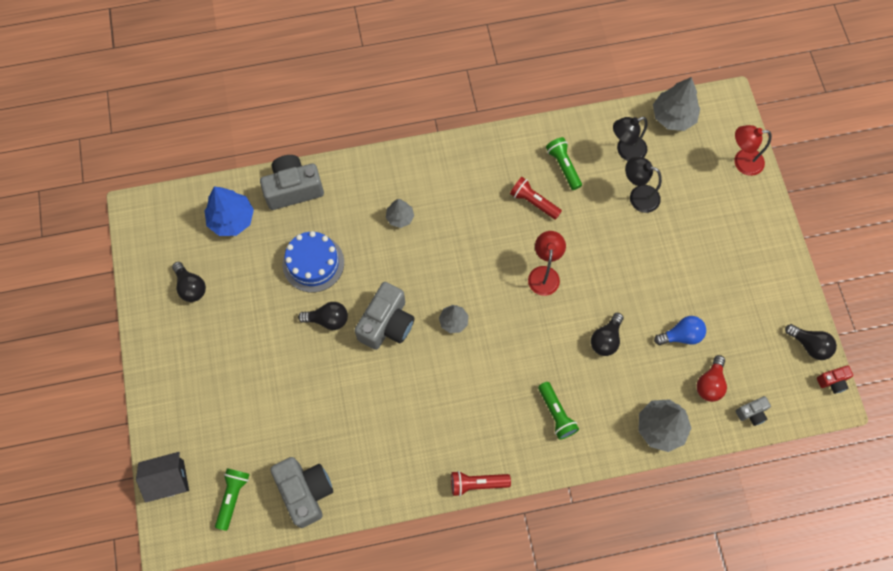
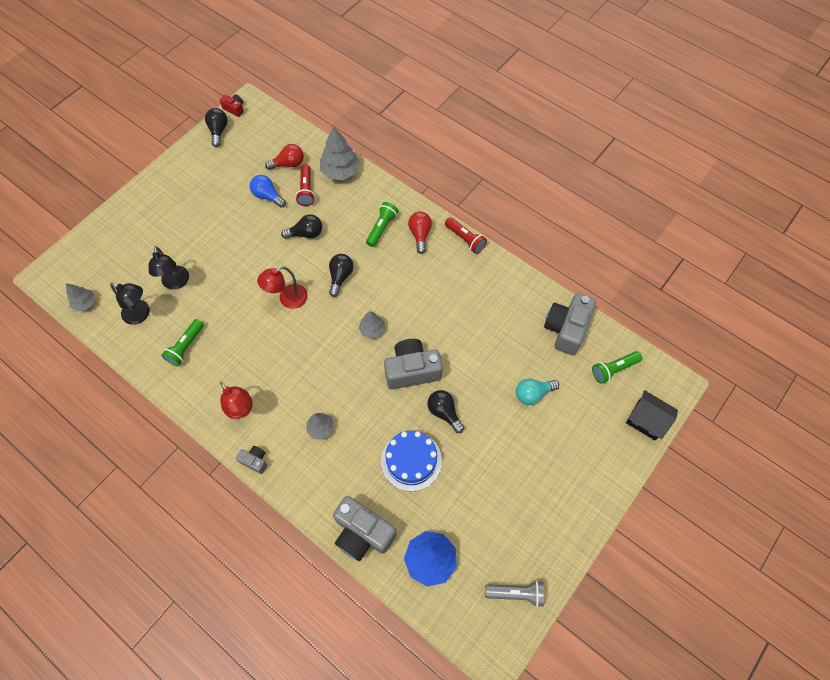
camera: 130 degrees left, 5 degrees down
black light bulb [172,262,206,302] -> black light bulb moved to [329,254,354,297]
red flashlight [510,177,562,220] -> red flashlight moved to [295,164,315,206]
grey tree [653,77,700,131] -> grey tree [66,283,95,311], size x0.59
red lamp [734,125,772,176] -> red lamp moved to [220,382,253,419]
grey camera [736,396,771,426] -> grey camera moved to [236,446,267,474]
none -> red light bulb [408,212,432,254]
none -> grey flashlight [485,580,544,607]
none -> turquoise light bulb [516,378,559,405]

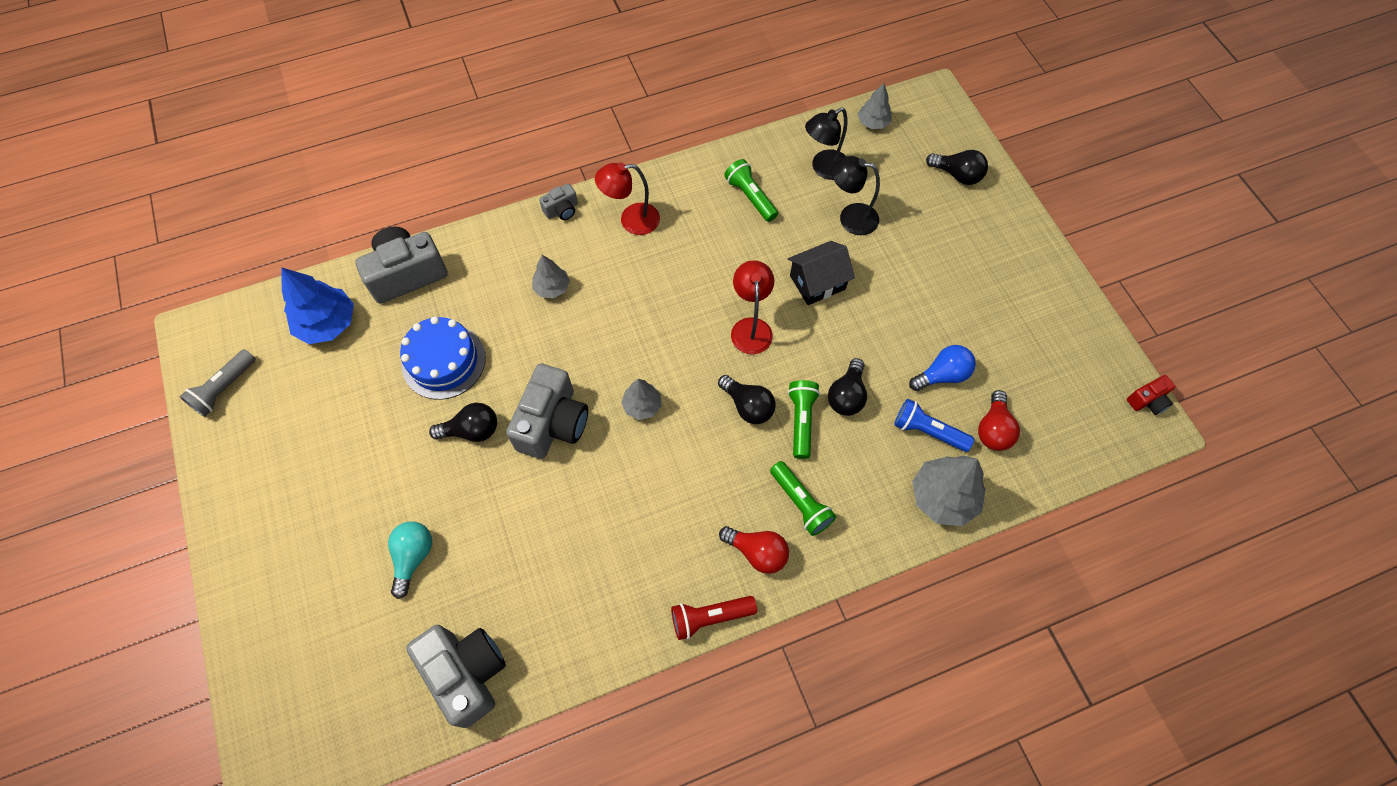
camera: 120 degrees right, 0 degrees up
black light bulb [205,108,228,147] -> black light bulb moved to [926,150,988,185]
red flashlight [295,164,315,206] -> blue flashlight [894,399,974,452]
green flashlight [592,351,642,384] -> green flashlight moved to [788,380,820,459]
black house [626,390,678,441] -> black house moved to [788,241,855,305]

